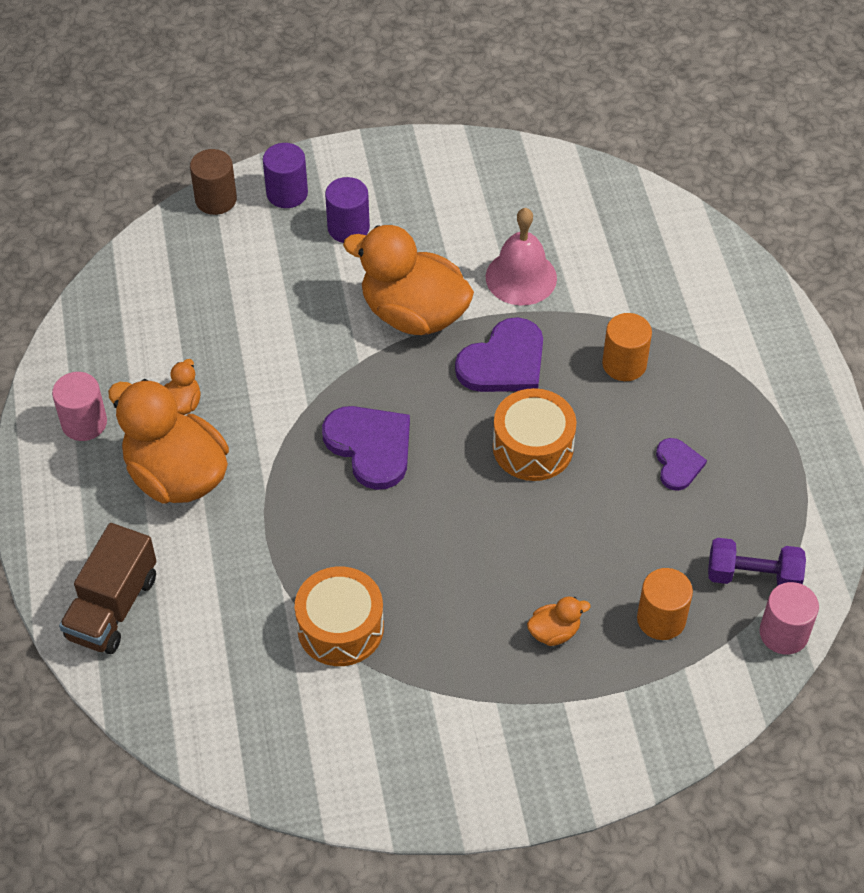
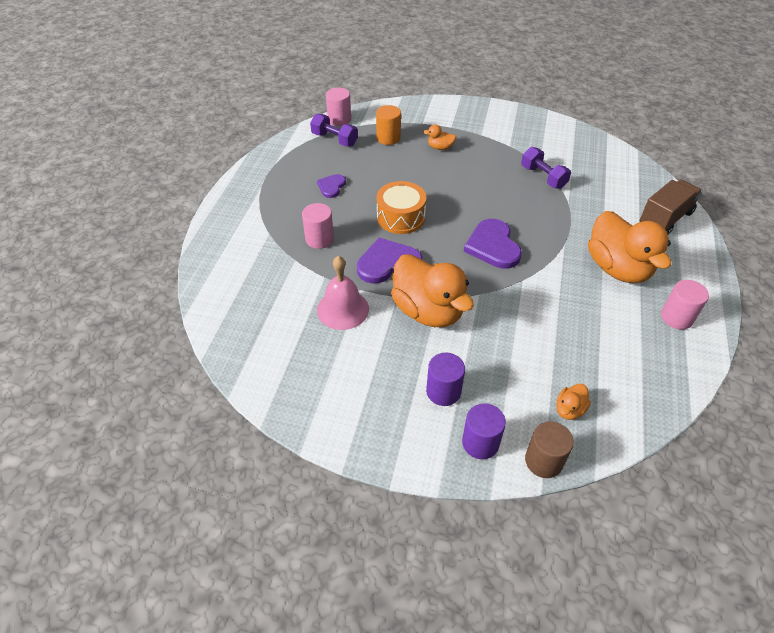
camera: 155 degrees left, 5 degrees down
orange duck [164,359,201,415] -> orange duck moved to [556,384,591,420]
orange drum [295,567,384,666] -> purple dumbbell [521,147,571,189]
orange cylinder [602,313,652,381] -> pink cylinder [302,203,334,249]

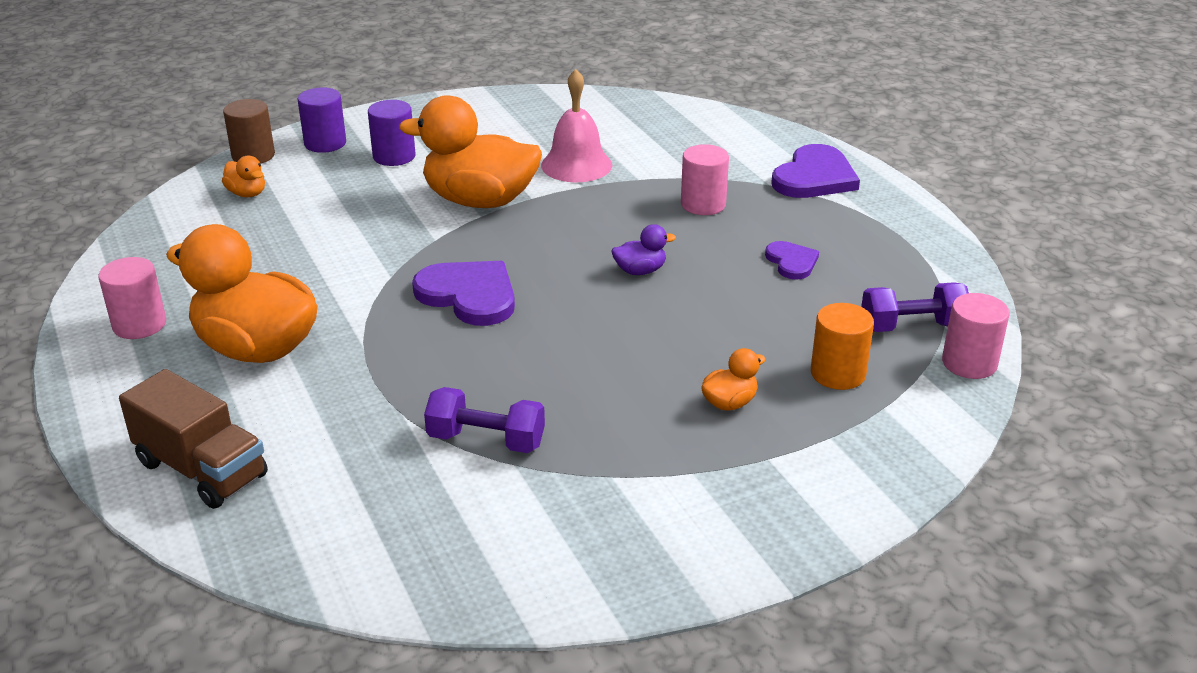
camera: 140 degrees right, 15 degrees down
purple heart [357,237,423,284] -> purple heart moved to [771,144,860,198]
orange drum [377,181,426,234] -> purple duck [612,224,676,275]
orange duck [556,384,591,420] -> orange duck turned 135 degrees clockwise [222,156,265,197]
brown truck [640,179,702,235] -> brown truck turned 60 degrees counterclockwise [119,369,268,509]

